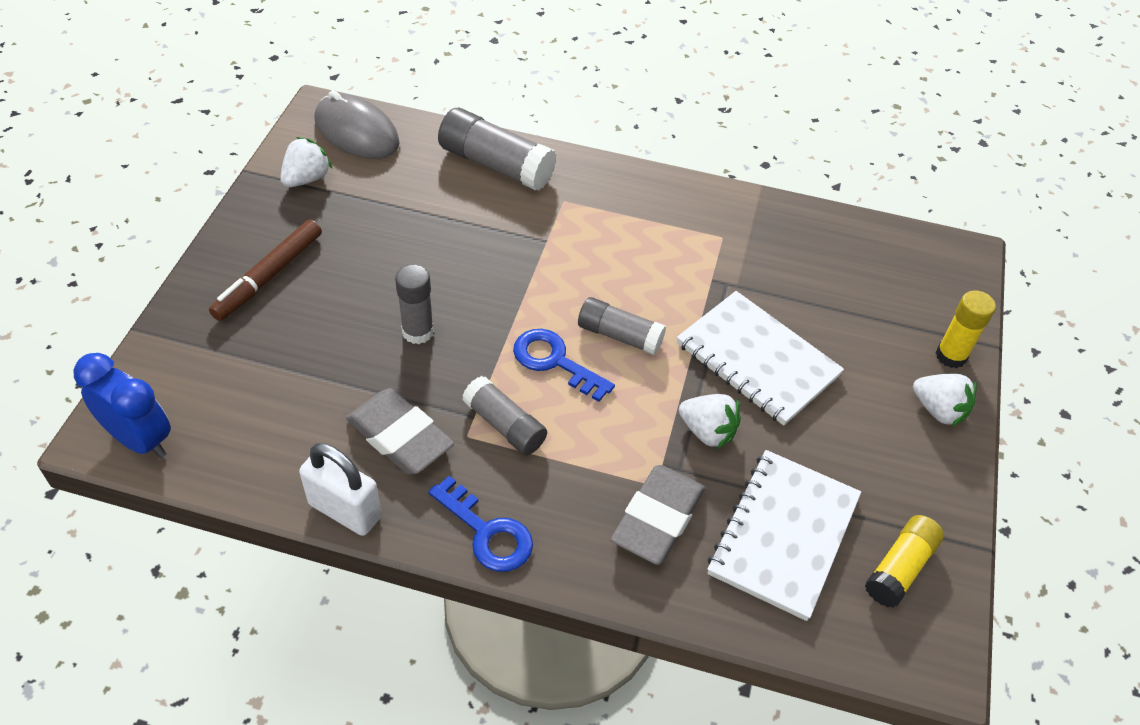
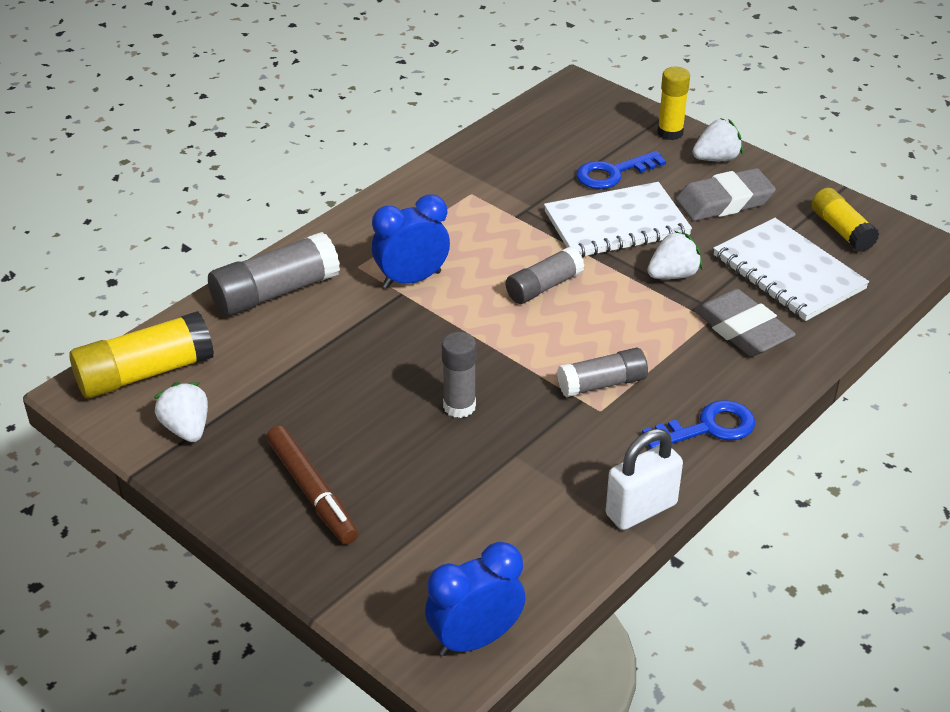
camera: 60 degrees left, 10 degrees down
grey mouse [314,91,400,159] -> yellow glue stick [69,311,214,399]
grey eraser [346,388,454,475] -> grey eraser moved to [676,168,776,221]
blue key [513,329,615,402] -> blue key moved to [576,151,666,189]
none -> blue clock [372,194,450,288]

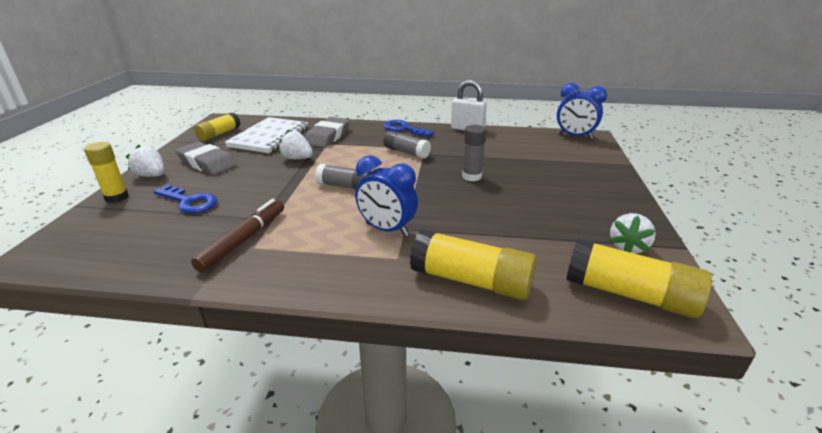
camera: 125 degrees left, 10 degrees down
grey glue stick [208,232,340,317] -> yellow glue stick [410,229,536,300]
brown marker [267,426,358,544] -> brown marker moved to [191,199,284,272]
white notebook [544,182,692,258] -> none

